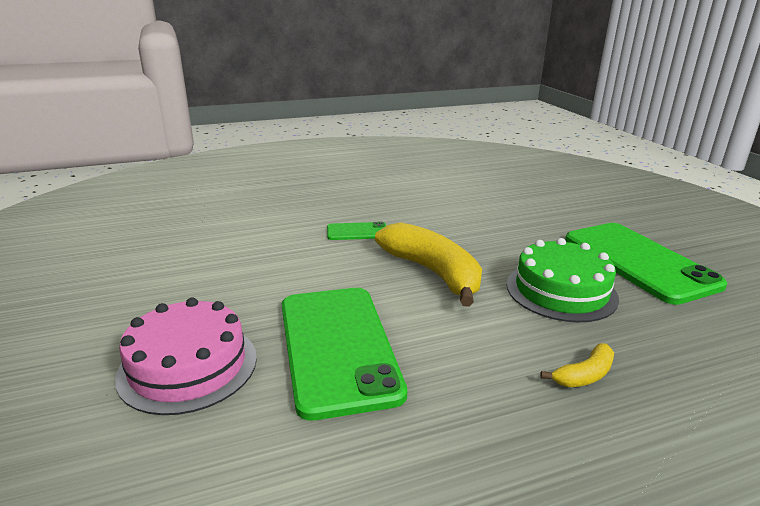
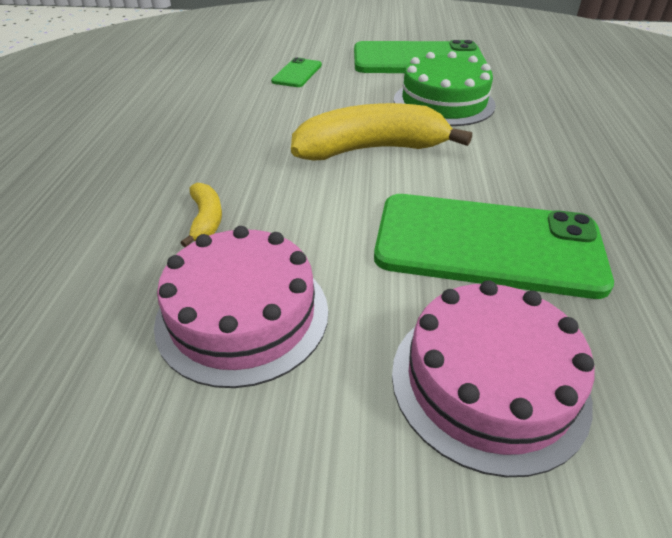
camera: 65 degrees left, 15 degrees up
green phone [327,222,386,240] -> green phone moved to [271,57,322,87]
yellow banana [540,343,614,387] -> yellow banana moved to [181,183,222,247]
none -> pink cake [154,226,328,388]

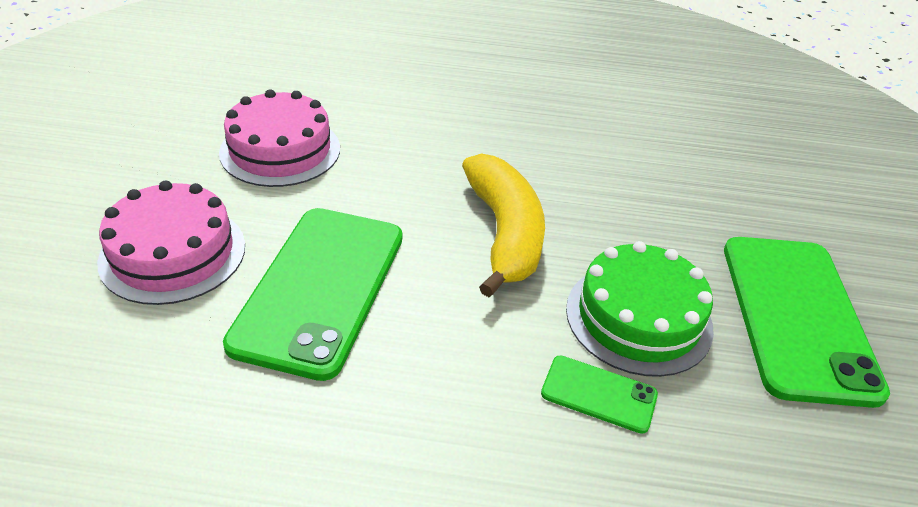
camera: 90 degrees right, 0 degrees up
yellow banana [181,183,222,247] -> none
green phone [271,57,322,87] -> green phone moved to [541,355,658,434]

